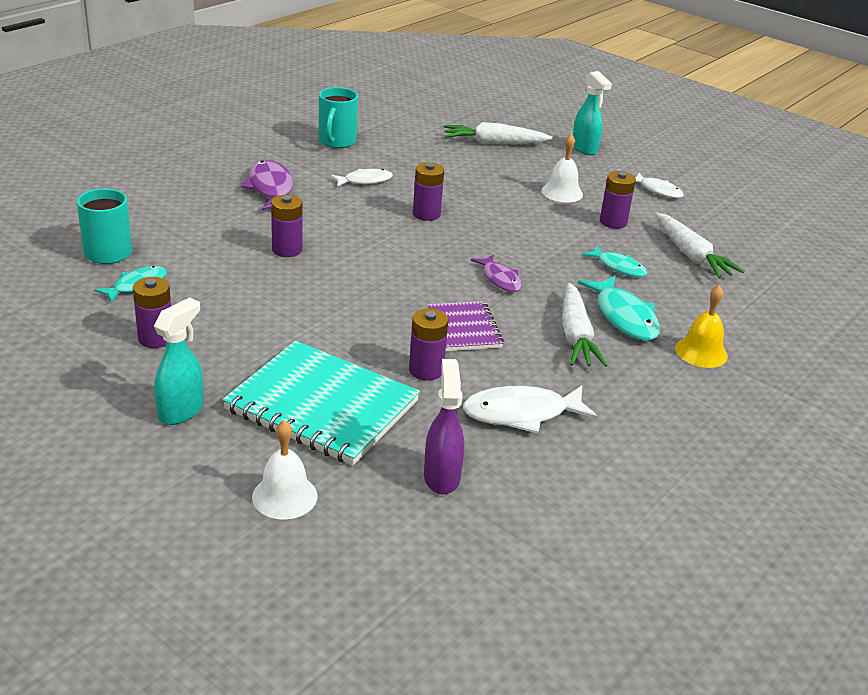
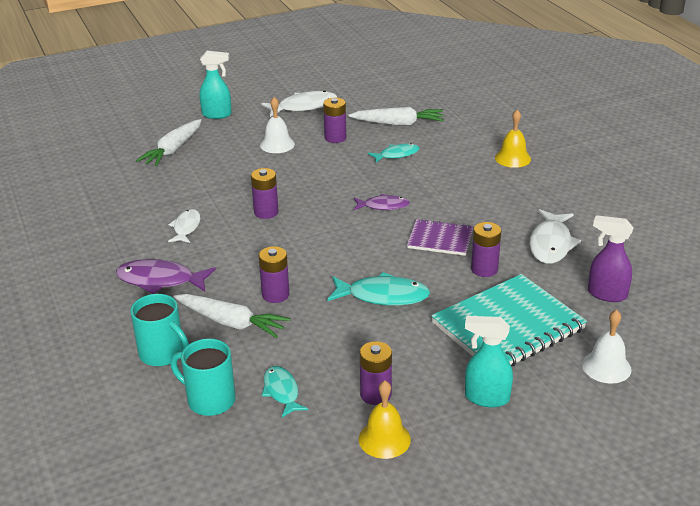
camera: 60 degrees left, 0 degrees up
turquoise spray bottle [154,298,203,425] -> turquoise spray bottle turned 45 degrees counterclockwise [465,316,513,407]
turquoise mug [319,87,358,148] -> turquoise mug moved to [130,294,189,366]
white carrot [562,283,608,367] -> white carrot moved to [174,294,291,338]
turquoise fish [578,275,660,341] -> turquoise fish moved to [327,272,430,305]
white fish [635,173,684,198] -> white fish [262,90,337,117], size x1.58
none -> yellow bell [359,381,411,459]

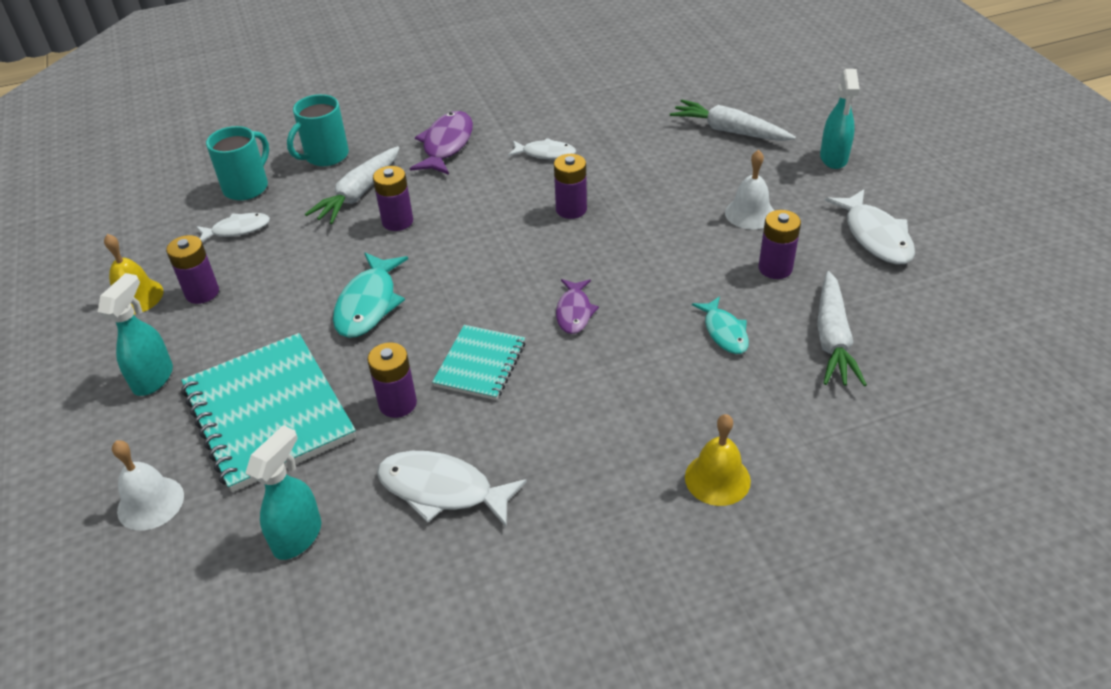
camera: 95 degrees right, 10 degrees up
turquoise fish [262,366,308,417] -> white fish [196,213,270,242]
purple notebook [407,219,473,256] -> turquoise notebook [432,325,525,400]
purple spray bottle [588,215,634,302] -> turquoise spray bottle [245,425,321,560]

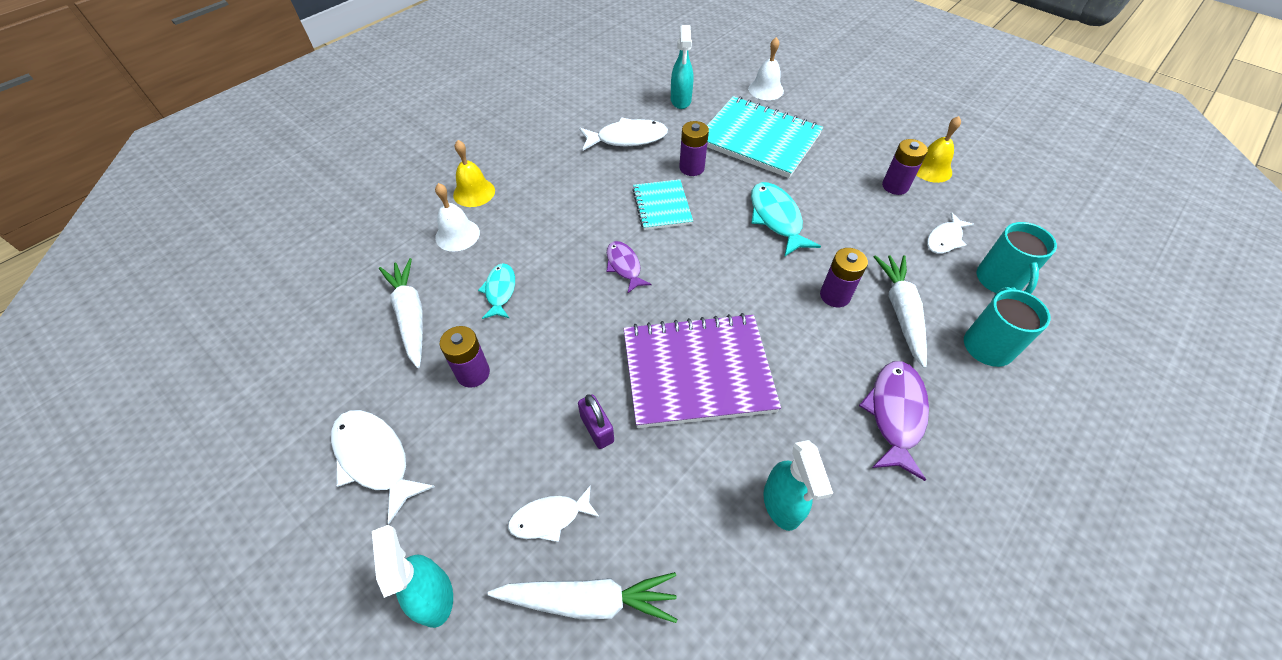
camera: 150 degrees right, 10 degrees up
turquoise spray bottle [98,273,173,396] -> turquoise spray bottle moved to [764,440,833,531]
purple fish [410,111,473,175] -> purple fish turned 150 degrees counterclockwise [859,361,929,481]
white fish [508,138,576,159] -> white fish moved to [508,485,600,542]
purple battery [554,154,587,219] -> purple notebook [624,313,781,428]
turquoise fish [692,296,749,354] -> turquoise fish turned 45 degrees clockwise [478,263,515,319]
white bell [725,150,774,230] -> white bell moved to [435,183,480,251]
none -> purple padlock [578,394,614,449]

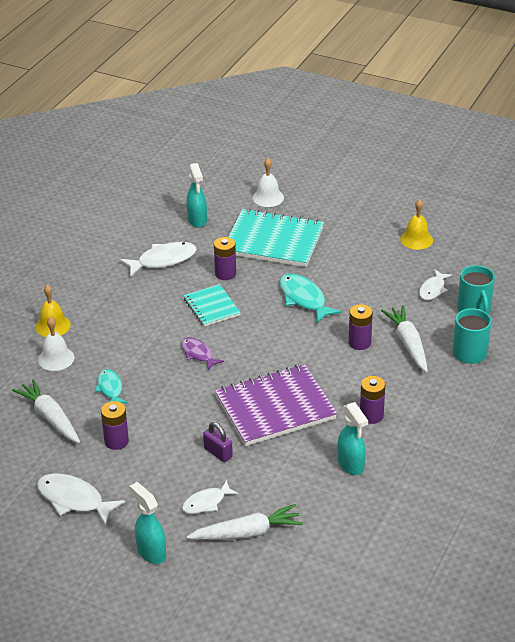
camera: 15 degrees left, 15 degrees down
purple fish [859,361,929,481] -> none
purple battery [882,139,928,195] -> purple battery moved to [360,376,385,424]

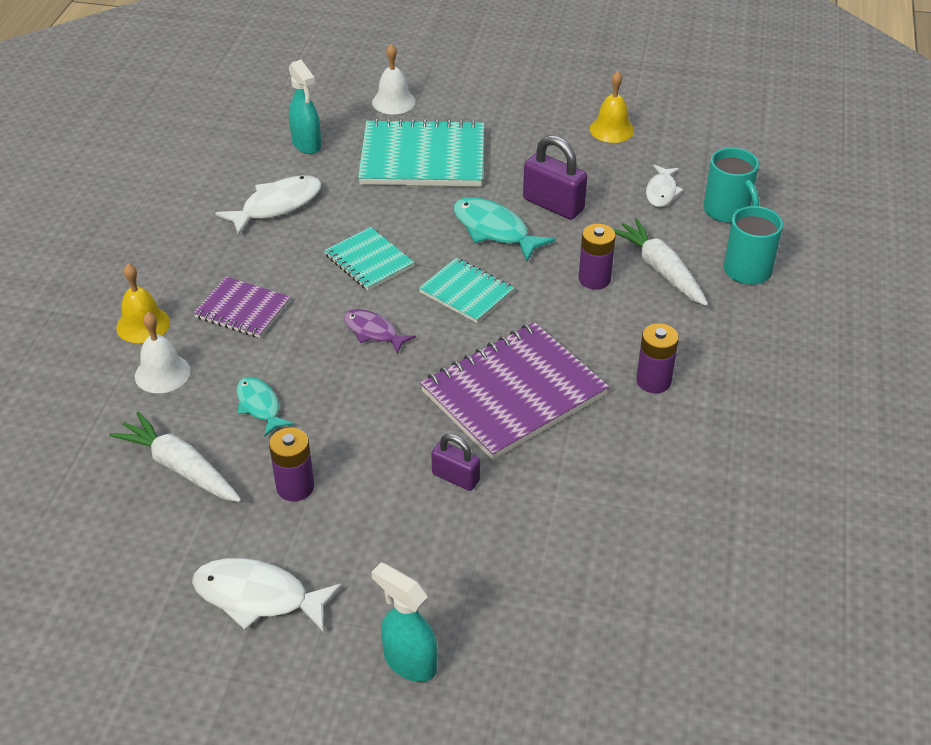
camera: 15 degrees left, 5 degrees up
white fish [182,480,239,514] -> none
white carrot [187,504,303,540] -> none
purple battery [214,237,236,280] -> none
turquoise spray bottle [337,402,368,475] -> none
none -> purple notebook [194,277,291,338]
none -> turquoise notebook [419,258,514,323]
none -> purple padlock [523,135,587,220]

